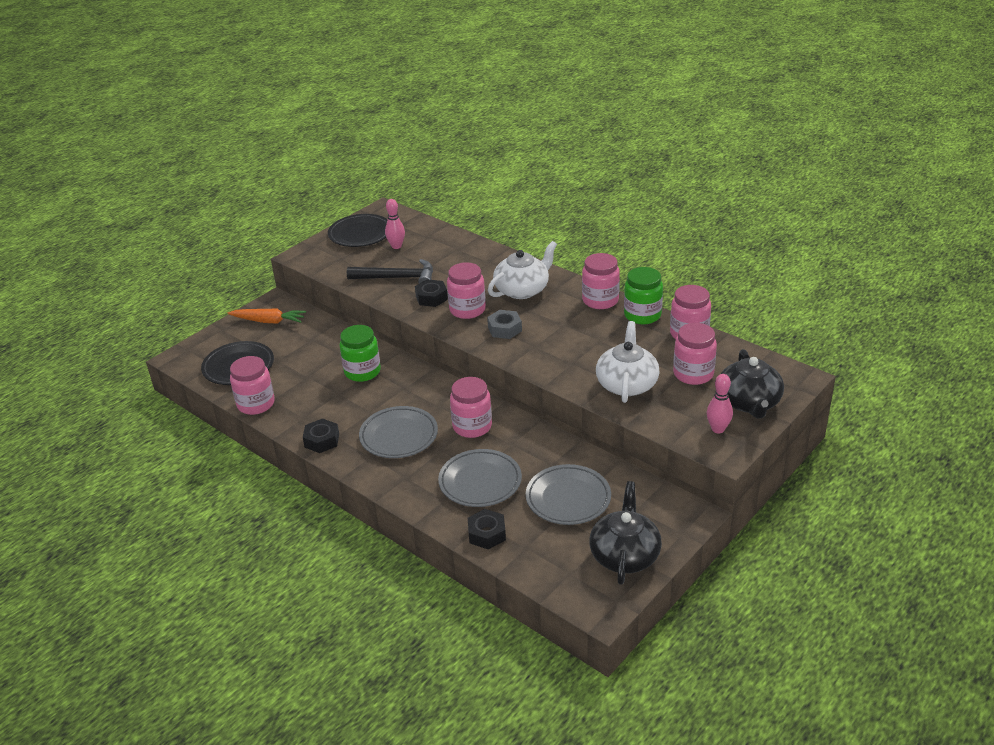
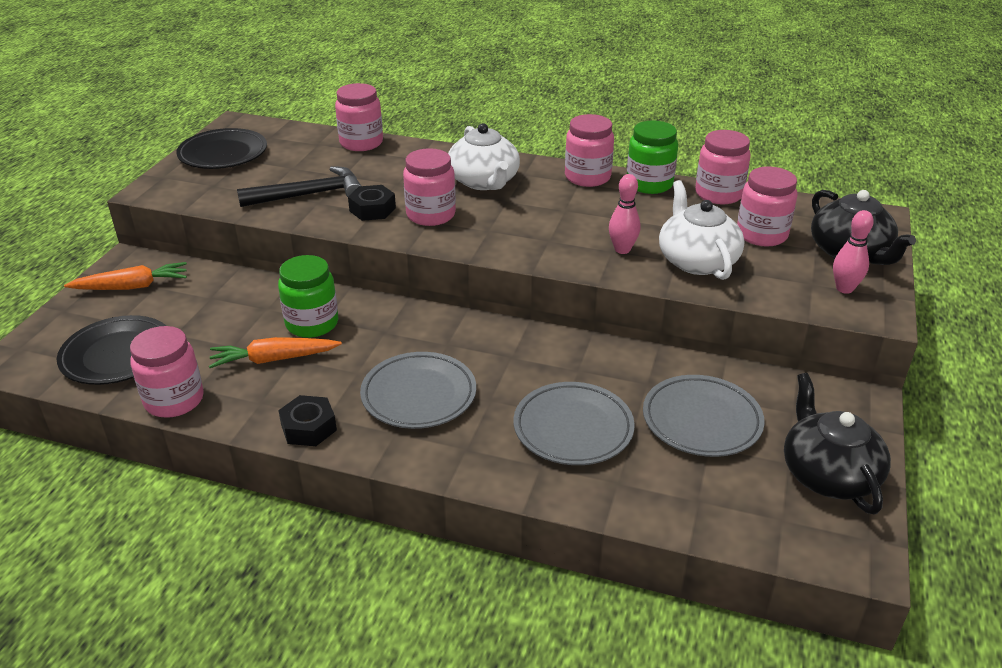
camera: 25 degrees left, 0 degrees up
pink bowling pin [385,199,405,249] -> pink bowling pin moved to [609,174,640,254]
pink jar [450,377,492,438] -> pink jar moved to [335,83,383,151]
black nut [468,509,506,550] -> none
grey nut [487,310,522,339] -> none
white teapot [488,241,557,299] -> white teapot turned 135 degrees clockwise [448,123,520,190]
none -> orange carrot [209,337,342,368]

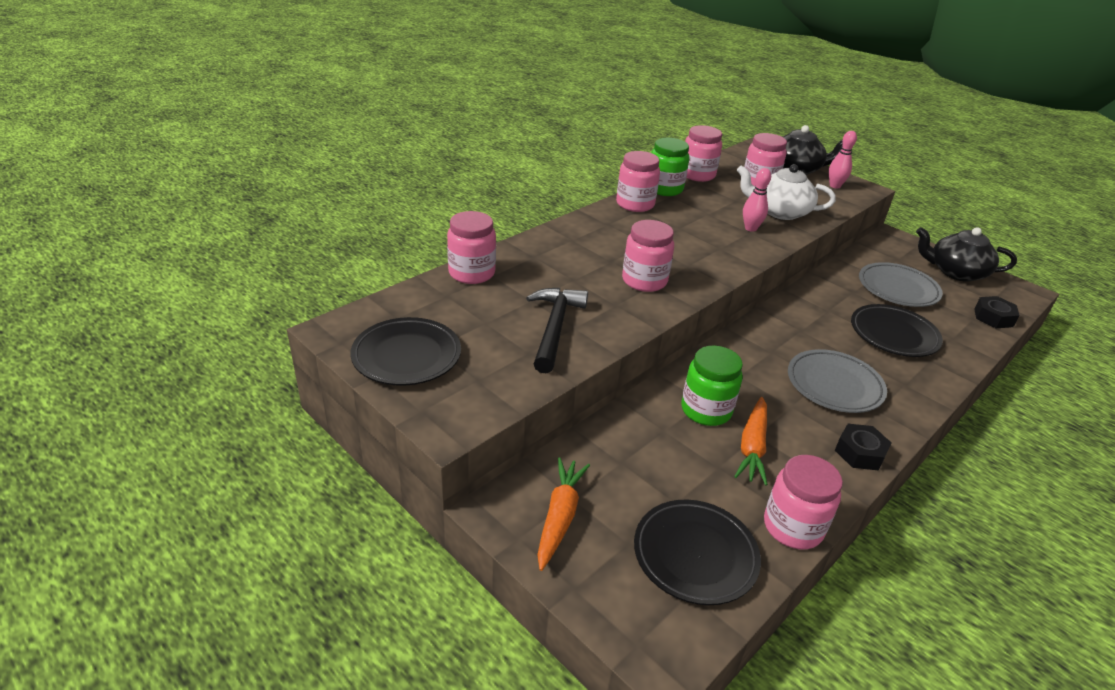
camera: 65 degrees left, 0 degrees up
black nut [348,185,396,221] -> black nut moved to [974,296,1020,328]
white teapot [448,123,520,190] -> none
grey plate [513,382,635,465] -> black plate [851,304,943,357]

